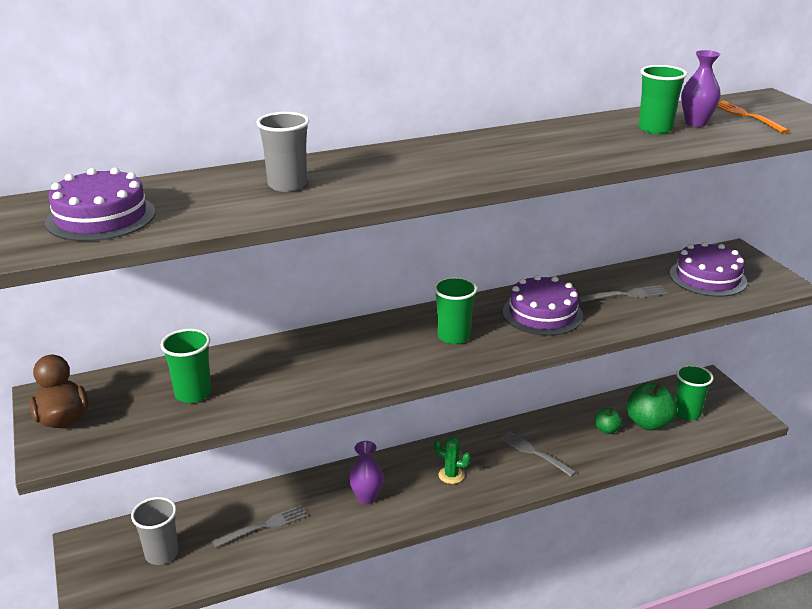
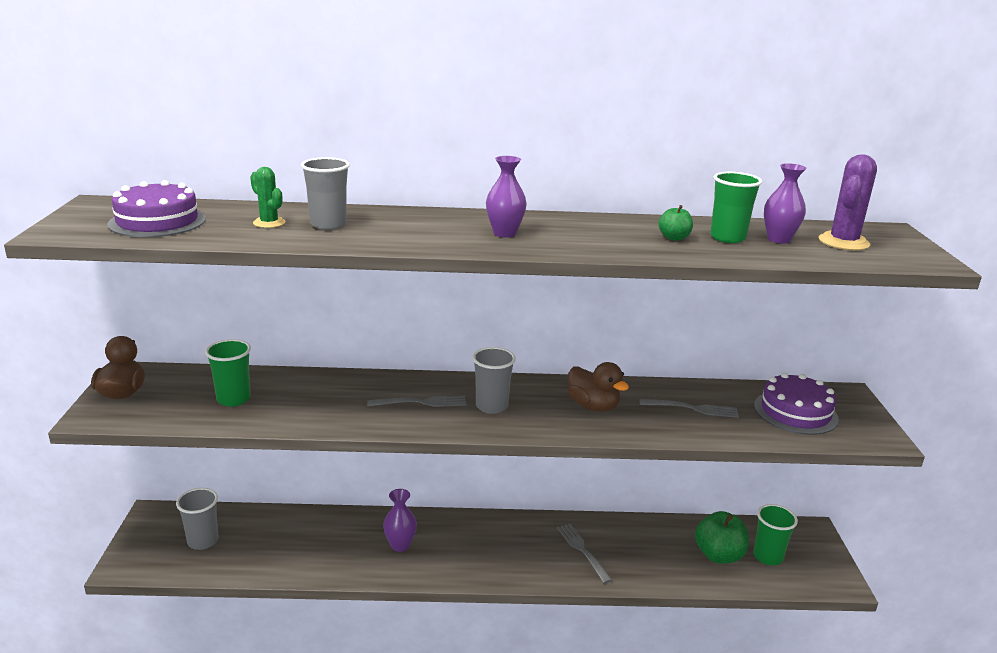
camera: 20 degrees right, 5 degrees down
grey fork [212,505,308,548] -> grey fork moved to [367,395,467,407]
green cup [433,276,478,344] -> grey cup [472,347,516,414]
green cactus [434,437,471,484] -> green cactus moved to [250,167,285,228]
purple cake [503,275,583,336] -> brown duck [568,362,629,412]
green apple [595,408,622,434] -> green apple moved to [658,205,693,241]
orange fork [717,100,790,133] -> purple cactus [818,154,877,250]
none -> purple vase [486,156,527,237]

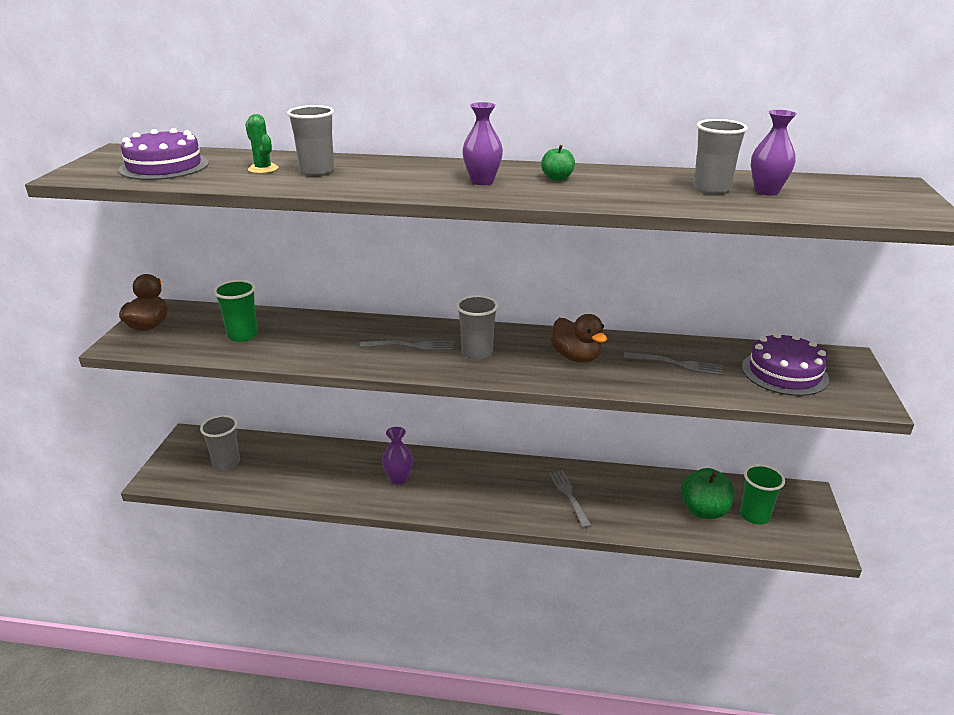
camera: 10 degrees right, 5 degrees up
green apple [658,205,693,241] -> green apple moved to [541,145,575,181]
green cup [710,172,762,243] -> grey cup [694,119,748,194]
purple cactus [818,154,877,250] -> none

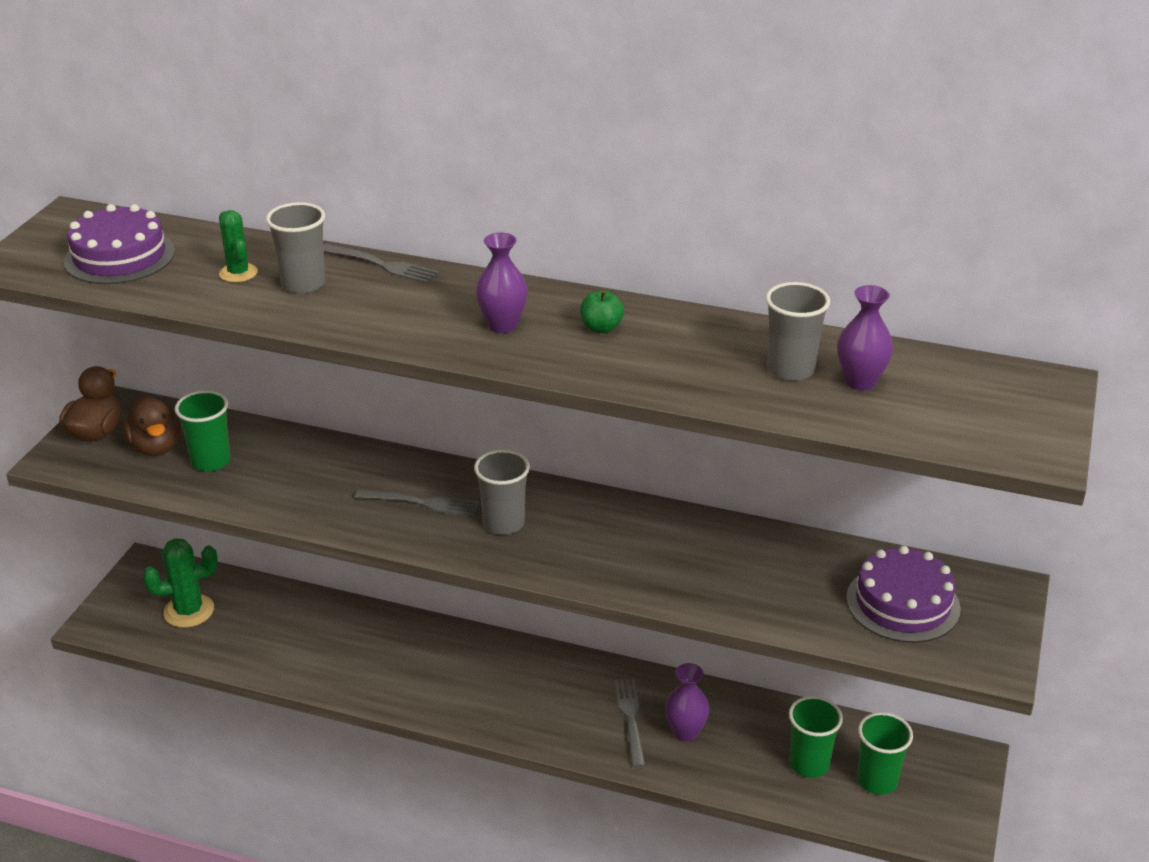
camera: 10 degrees right, 5 degrees up
grey cup [200,415,240,470] -> green cactus [143,538,218,628]
purple vase [382,427,413,485] -> purple vase moved to [665,663,710,742]
brown duck [551,314,607,363] -> brown duck moved to [122,395,181,456]
grey fork [623,352,723,375] -> grey fork moved to [323,244,439,284]
green apple [681,468,734,519] -> green cup [789,696,843,778]

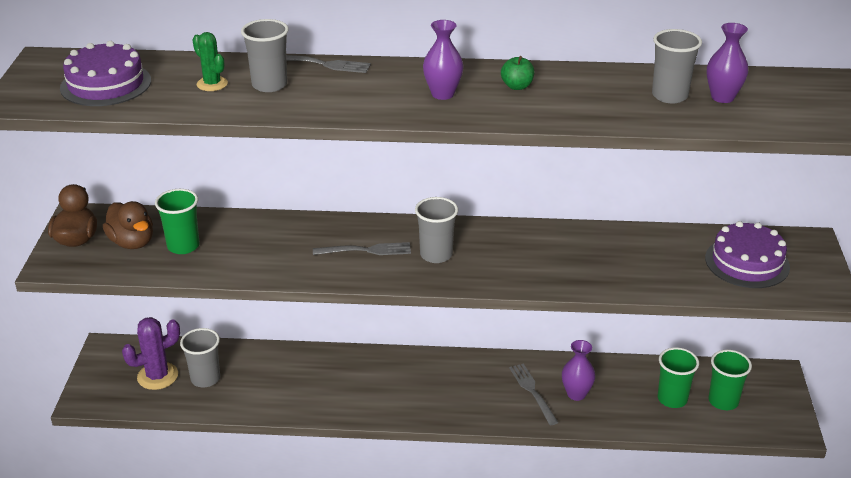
camera: 15 degrees left, 0 degrees up
green cactus [143,538,218,628] -> purple cactus [122,317,180,390]
none -> grey cup [180,328,220,387]

